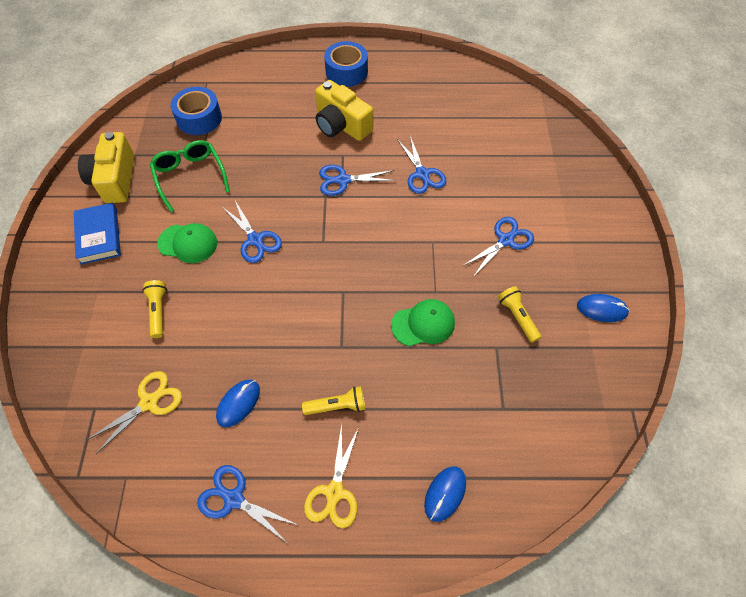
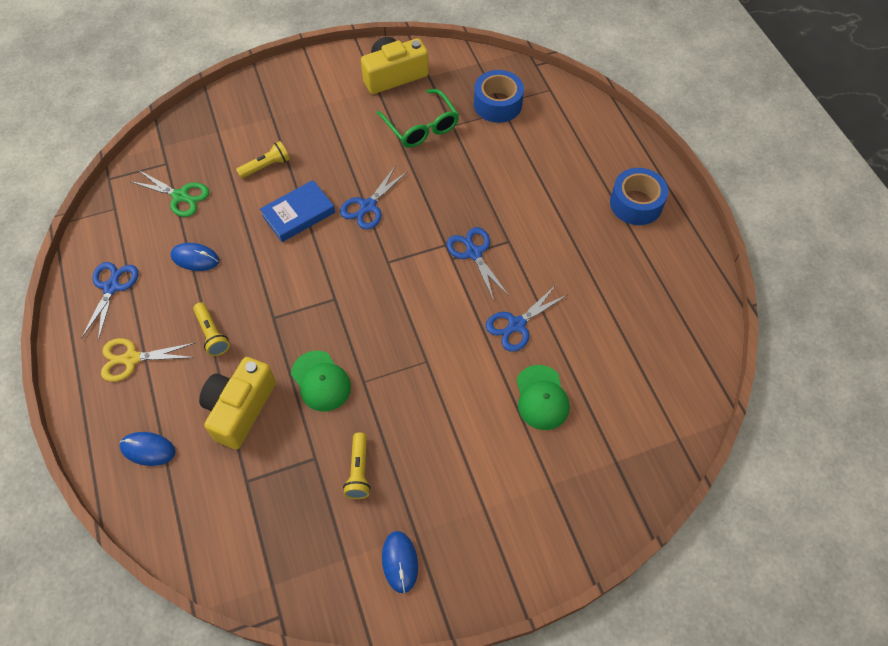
camera: 70 degrees right, 0 degrees up
blue book [74,203,121,265] -> blue book moved to [260,180,335,242]
yellow scissors [87,371,182,454] -> green scissors [129,170,209,217]
green glasses [150,140,230,212] -> green glasses turned 105 degrees clockwise [377,89,459,148]
green cap [157,223,217,263] -> green cap moved to [517,365,570,430]
yellow camera [315,80,373,141] -> yellow camera moved to [199,357,276,449]
blue scissors [463,217,534,277] -> none
yellow flashlight [498,286,541,343] -> yellow flashlight turned 135 degrees clockwise [343,432,371,499]

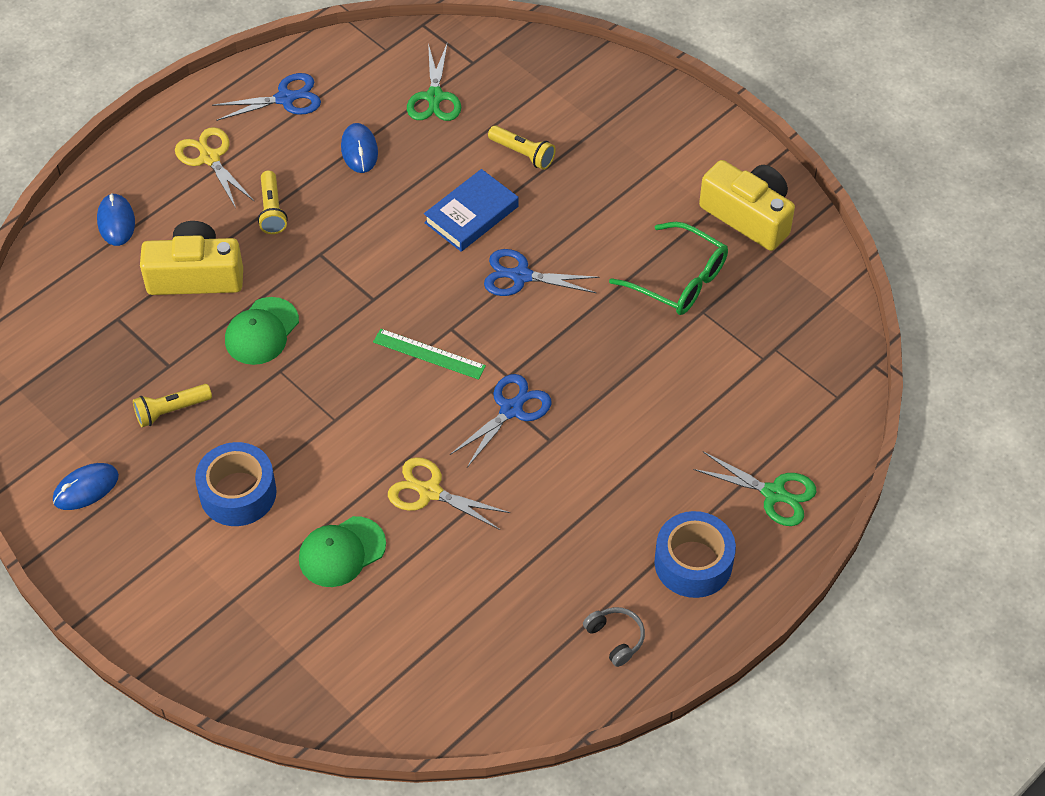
camera: 65 degrees right, 5 degrees down
yellow flashlight [193,302,230,356] -> yellow flashlight turned 45 degrees counterclockwise [258,171,288,234]
blue book [260,180,335,242] -> blue book turned 75 degrees counterclockwise [424,169,518,252]
green glasses [377,89,459,148] -> green glasses turned 90 degrees counterclockwise [609,222,728,315]
blue tape [474,70,524,123] -> blue tape moved to [195,442,276,526]
blue scissors [486,285,567,352] -> yellow scissors [388,457,510,530]
none -> green ruler [373,329,486,380]
none -> grey headphones [583,607,645,667]
none -> green scissors [694,452,816,526]

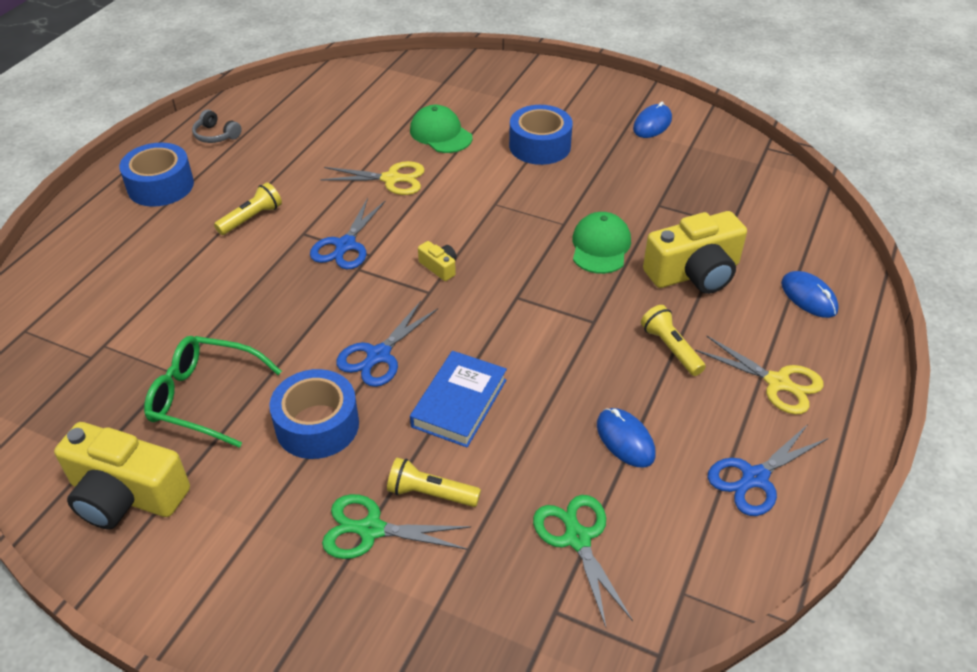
camera: 160 degrees right, 10 degrees down
yellow flashlight [133,384,212,427] -> yellow flashlight moved to [214,182,282,235]
green cap [299,516,386,587] -> green cap turned 75 degrees counterclockwise [410,105,473,153]
green ruler [373,329,486,380] -> yellow camera [418,241,457,281]
blue scissors [484,249,599,296] -> blue scissors turned 135 degrees clockwise [336,301,438,387]
green scissors [694,452,816,526] -> green scissors moved to [322,494,471,559]
none -> blue tape [269,369,359,459]

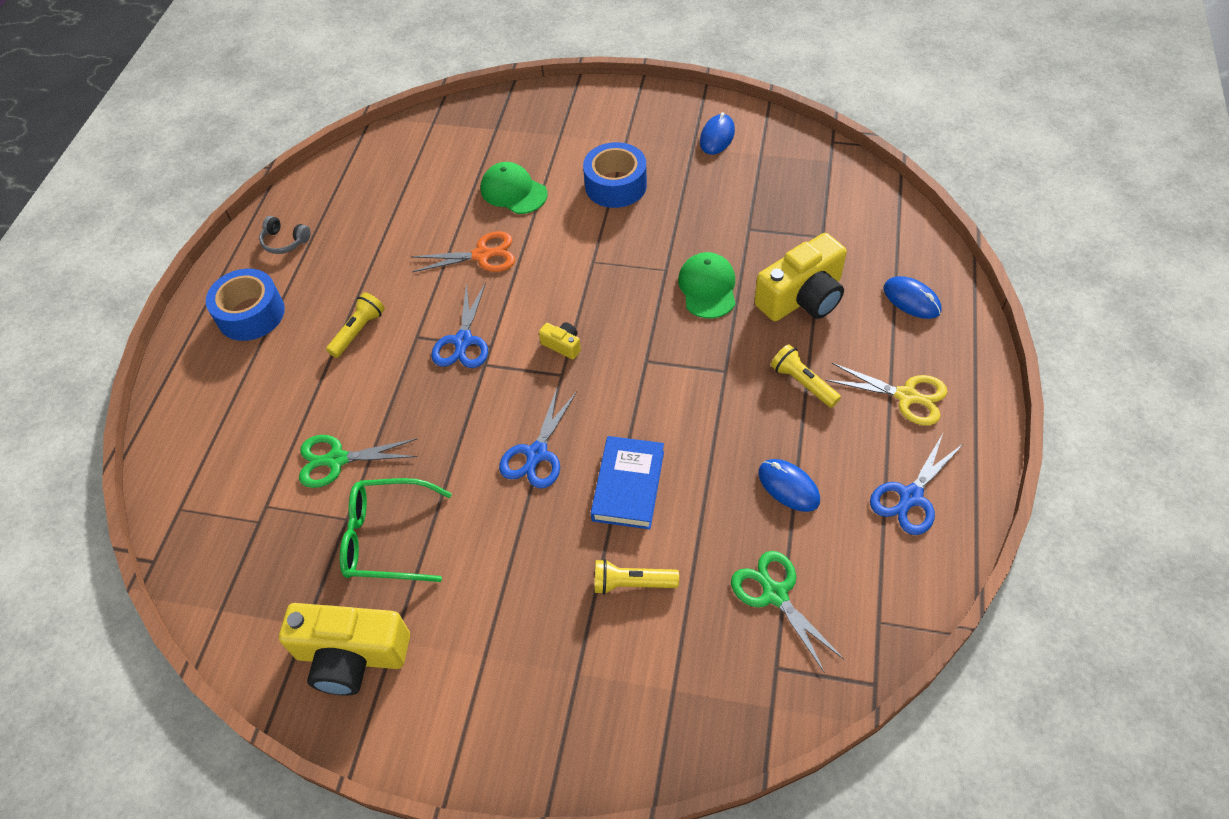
camera: 10 degrees left, 10 degrees up
blue tape [269,369,359,459] -> none
yellow scissors [320,161,425,195] -> orange scissors [411,231,515,272]
green scissors [322,494,471,559] -> green scissors moved to [299,435,417,488]

